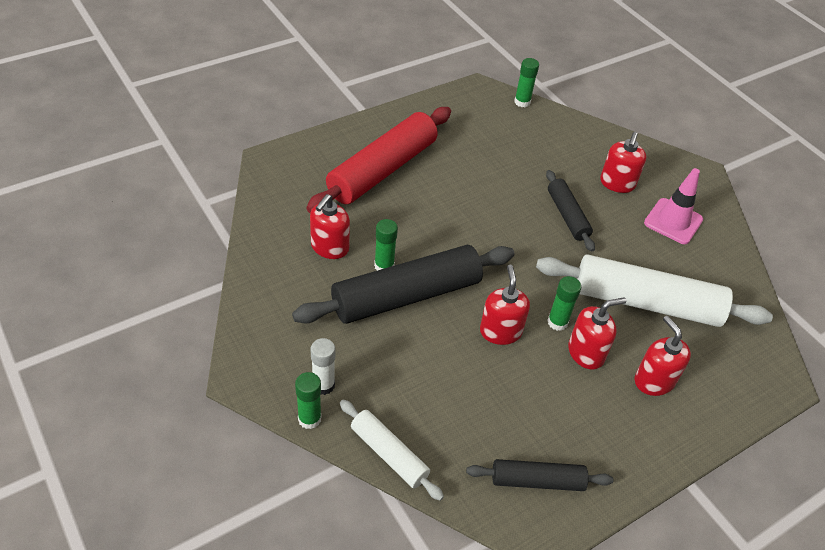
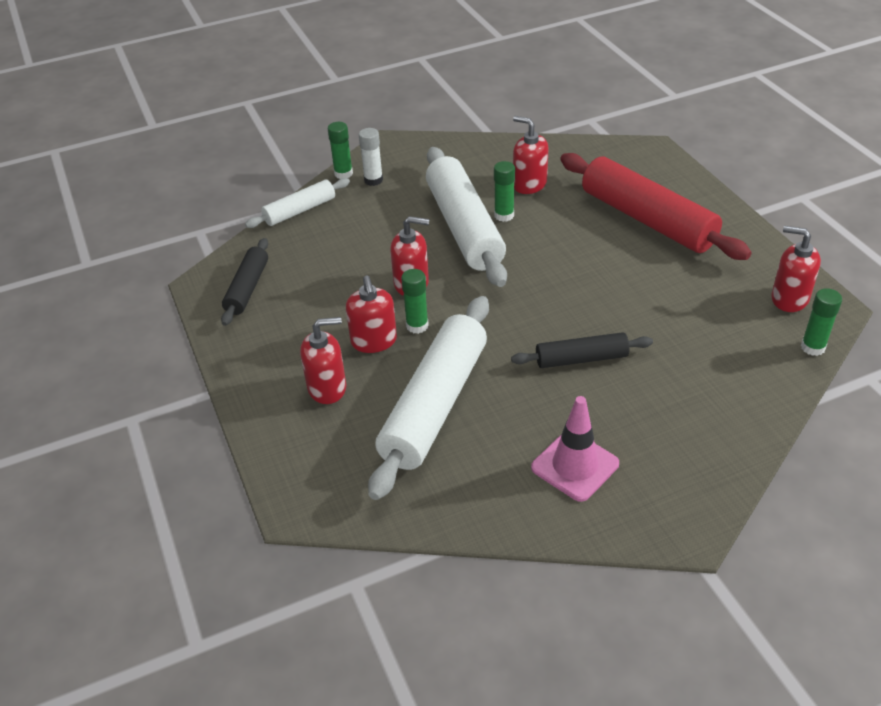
camera: 105 degrees right, 5 degrees down
black rolling pin [292,245,515,324] -> white rolling pin [426,147,507,287]
red soap dispenser [600,132,646,193] -> red soap dispenser moved to [771,226,821,312]

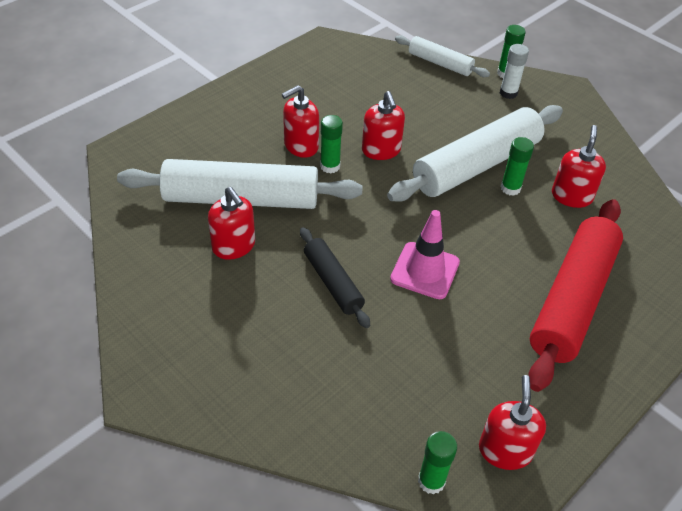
camera: 65 degrees right, 5 degrees up
black rolling pin [221,238,268,326] -> none
red soap dispenser [300,317,346,404] -> red soap dispenser moved to [208,187,255,260]
pink traffic cone [531,396,619,502] -> pink traffic cone moved to [390,210,460,299]

